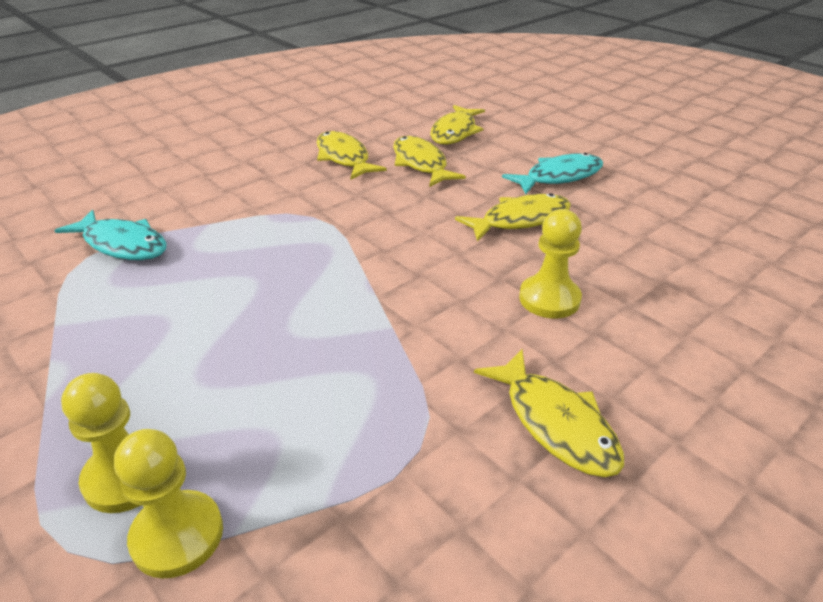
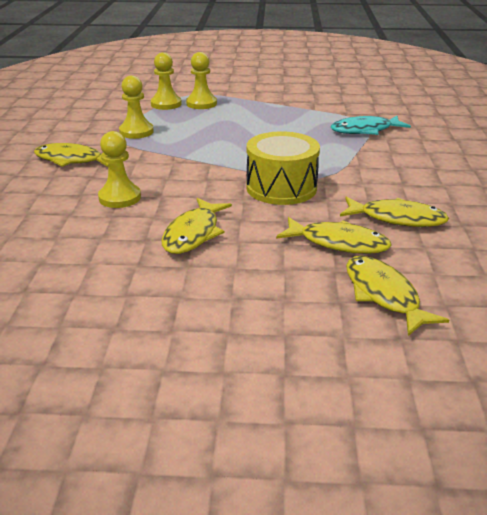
camera: 135 degrees right, 5 degrees down
turquoise fish [502,153,603,194] -> none
none -> yellow pawn [119,75,154,139]
none -> yellow drum [246,131,320,205]

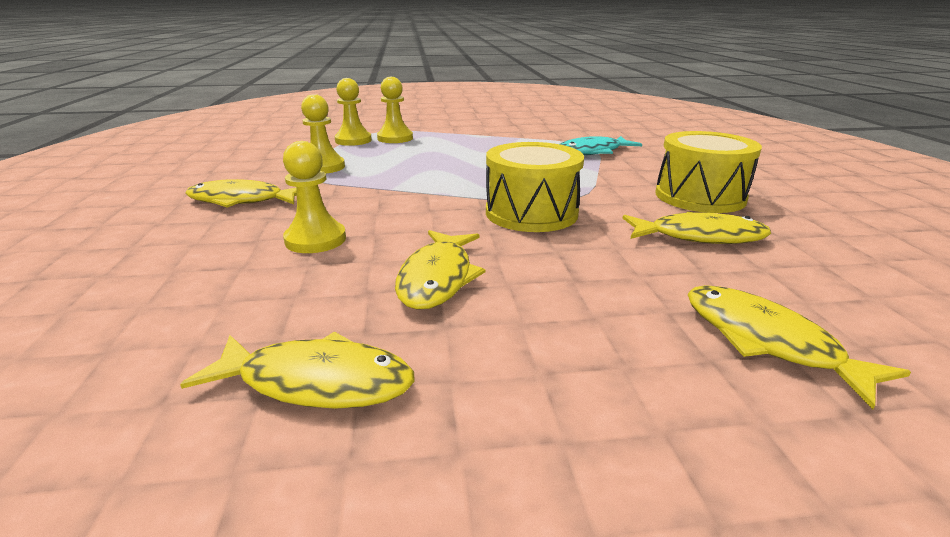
camera: 10 degrees left, 5 degrees down
yellow fish [276,217,392,254] -> yellow fish moved to [180,332,415,409]
none -> yellow drum [655,131,762,213]

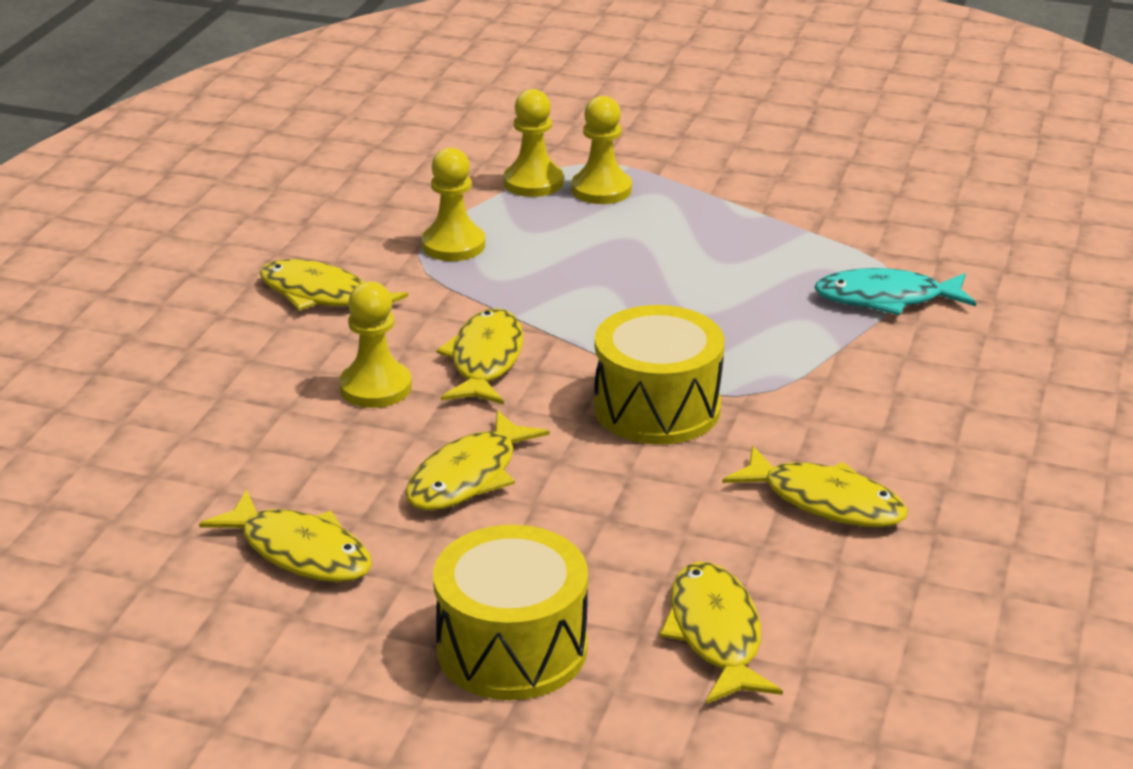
camera: 25 degrees right, 5 degrees up
yellow drum [655,131,762,213] -> yellow drum moved to [433,525,588,700]
none -> yellow fish [436,308,524,405]

